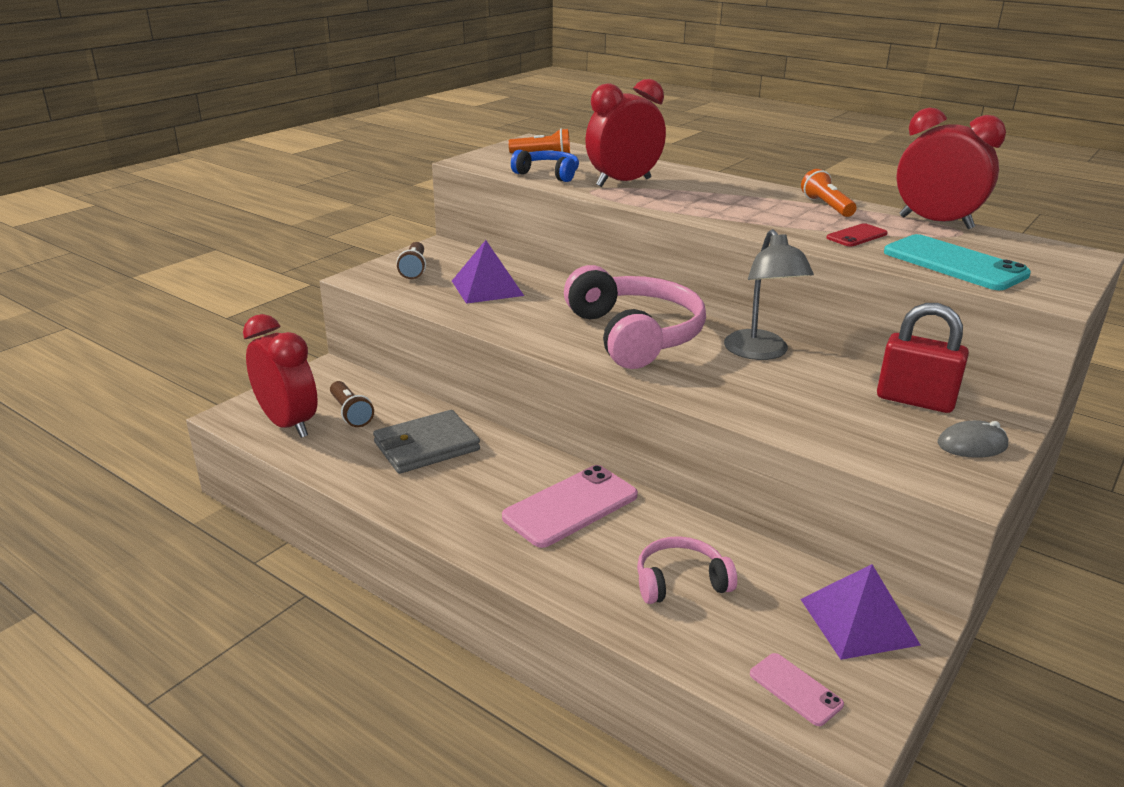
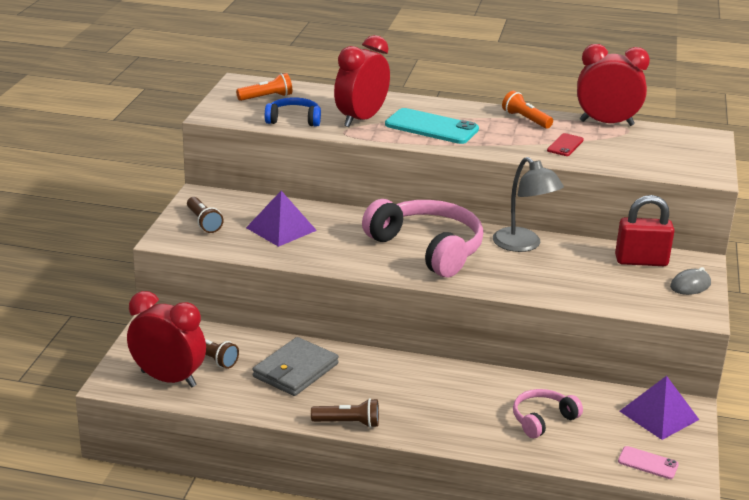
camera: 25 degrees left, 0 degrees up
pink phone [502,465,638,548] -> none
turquoise phone [884,234,1031,290] -> turquoise phone moved to [385,108,479,144]
none -> brown flashlight [311,398,379,428]

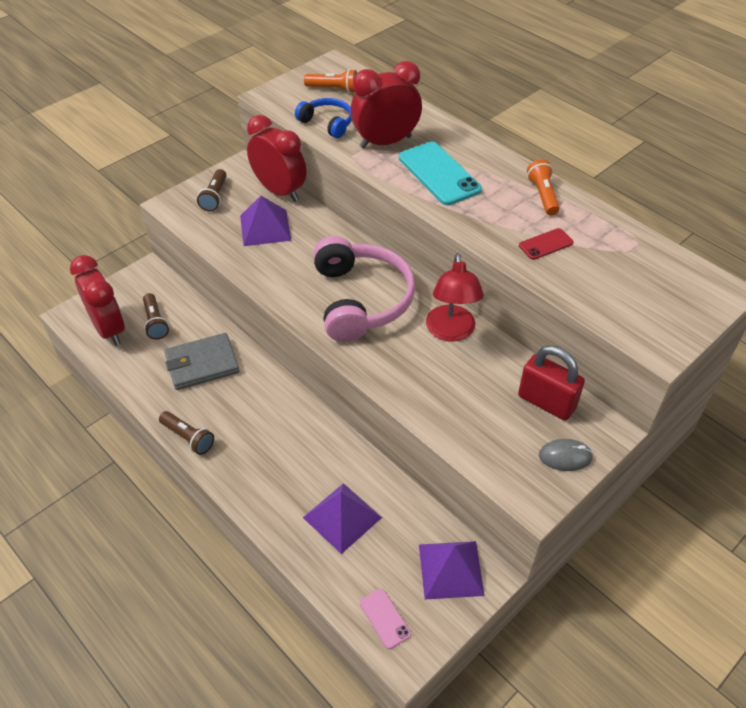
camera: 35 degrees right, 20 degrees up
grey lamp [493,157,564,252] -> red lamp [426,253,484,342]
pink headphones [513,389,583,438] -> purple pyramid [303,483,382,554]
red clock [577,44,650,126] -> red clock moved to [247,115,307,202]

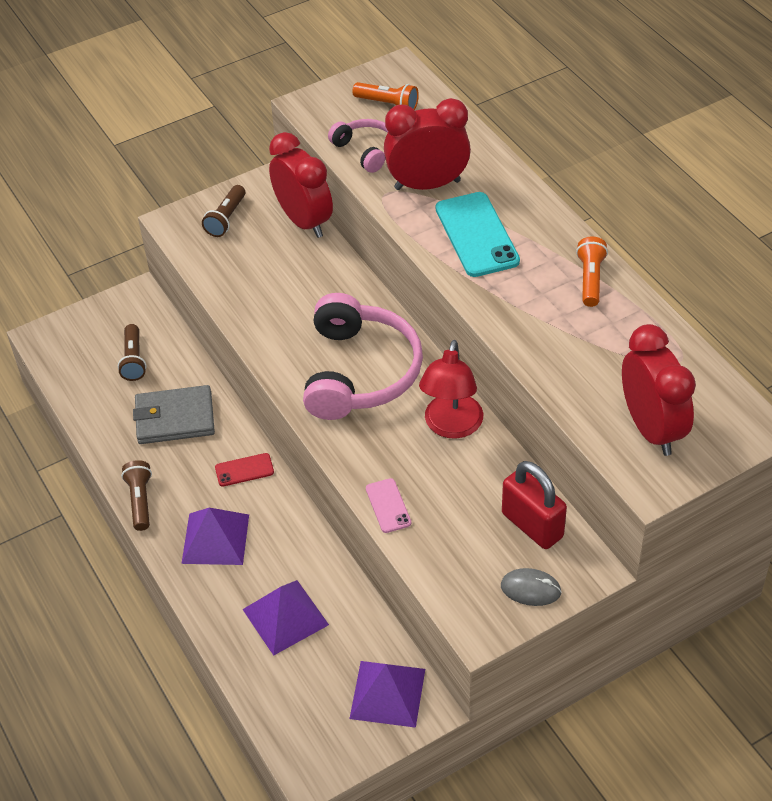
camera: 15 degrees right, 0 degrees up
red clock [70,255,125,346] -> red clock moved to [622,324,696,456]
brown flashlight [159,411,214,455] -> brown flashlight turned 150 degrees counterclockwise [121,460,152,531]
purple pyramid [240,196,291,246] -> purple pyramid moved to [181,508,249,565]
blue headphones [295,98,352,138] -> pink headphones [328,119,388,173]
pink phone [360,589,411,649] -> pink phone moved to [366,478,411,533]
red phone [519,228,573,260] -> red phone moved to [215,453,274,487]

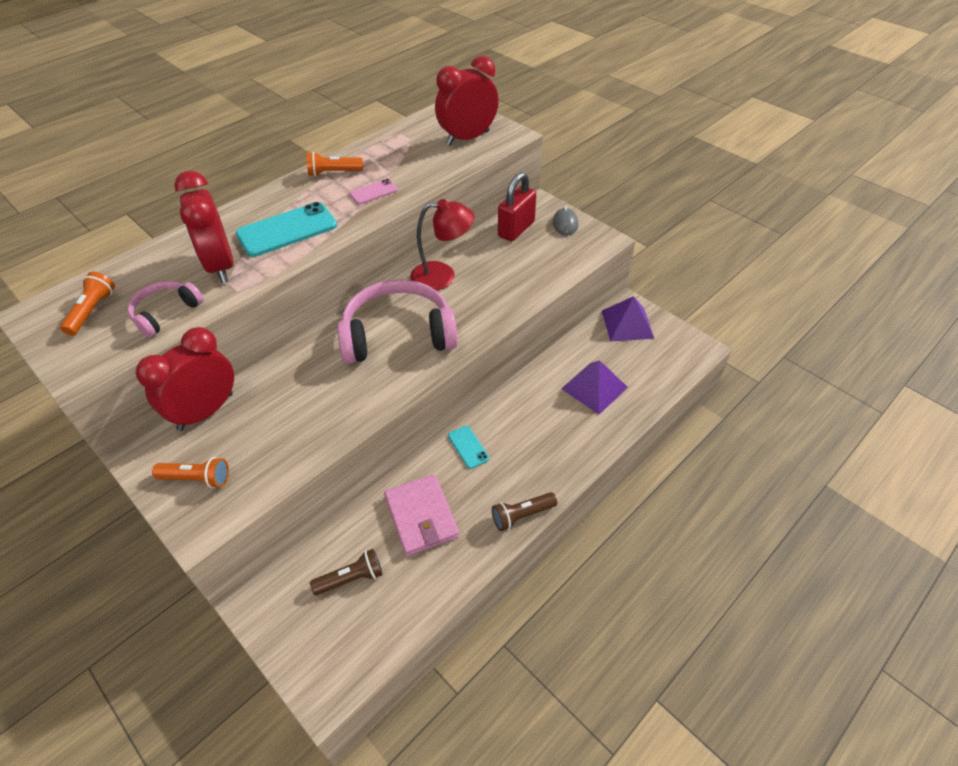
camera: 105 degrees left, 0 degrees up
grey wallet [133,385,215,444] -> pink wallet [384,474,460,556]
purple pyramid [181,508,249,565] -> none
brown flashlight [202,185,245,237] -> orange flashlight [152,457,229,488]
red phone [215,453,274,487] -> turquoise phone [448,426,489,469]
pink phone [366,478,411,533] -> pink phone moved to [349,179,398,204]

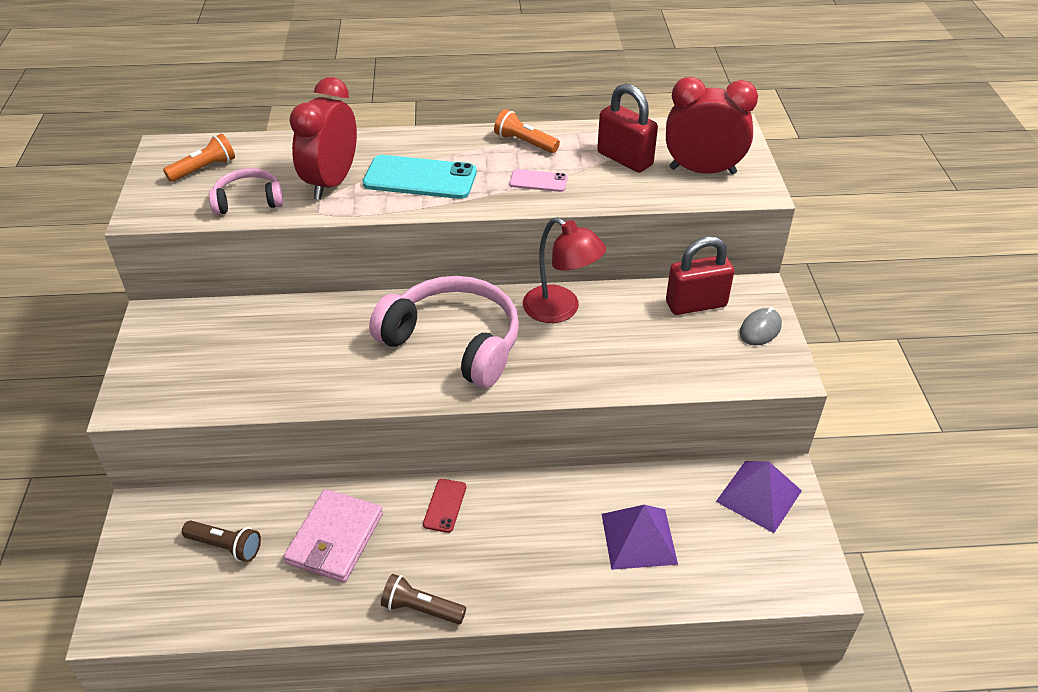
camera: 40 degrees right, 5 degrees down
red clock [136,327,234,431] -> none
orange flashlight [152,457,229,488] -> none
turquoise phone [448,426,489,469] -> red phone [423,479,466,533]
none -> red padlock [597,83,658,173]

